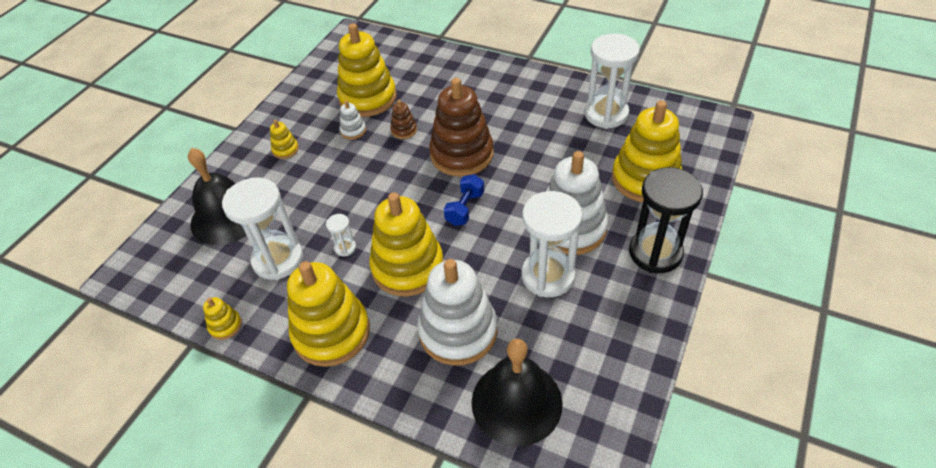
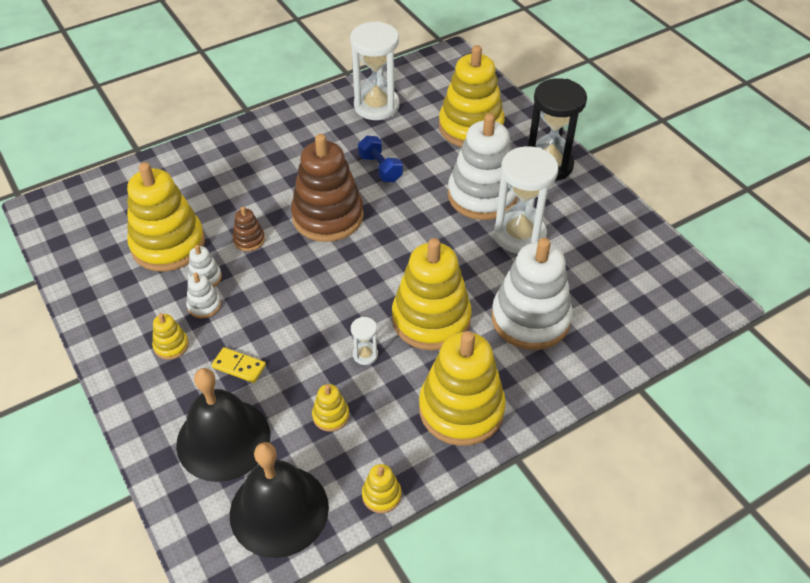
camera: 60 degrees left, 0 degrees up
white hourglass [222,177,303,280] -> yellow stacking toy [312,384,349,432]
blue dumbbell [444,174,484,226] -> blue dumbbell moved to [358,136,403,182]
black bell [472,339,563,447] -> black bell moved to [230,442,329,558]
none -> white stacking toy [186,273,221,318]
none -> yellow domino [212,347,266,383]

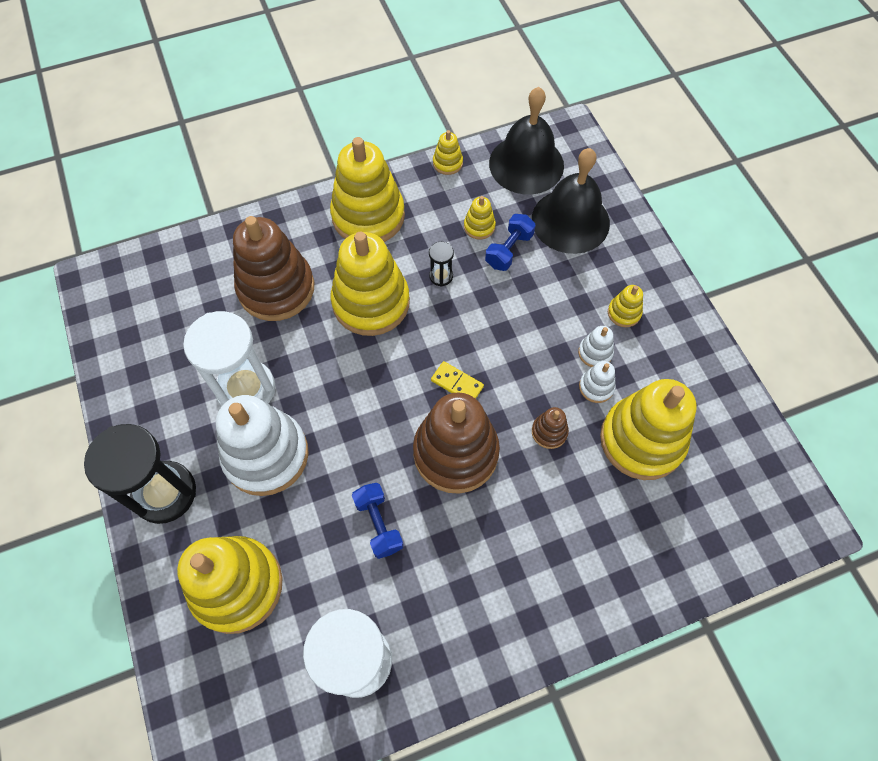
camera: 170 degrees left, 15 degrees up
yellow domino [212,347,266,383] -> yellow domino moved to [431,361,484,399]
white hourglass [351,317,378,365] -> black hourglass [429,242,454,287]
white stacking toy [492,238,573,350] -> brown stacking toy [233,216,314,321]
none -> blue dumbbell [485,214,536,271]

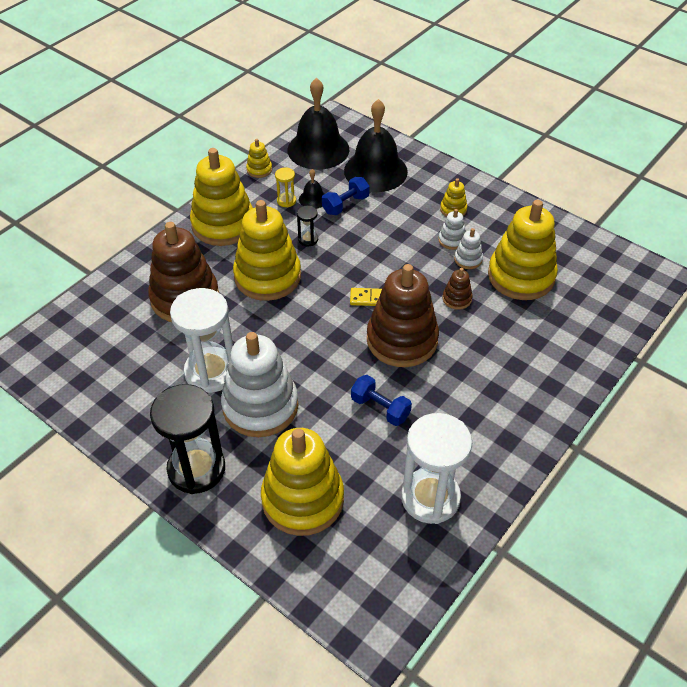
camera: 30 degrees left, 15 degrees down
yellow stacking toy [464,196,496,239] -> black bell [299,169,325,209]
blue dumbbell [485,214,536,271] -> blue dumbbell turned 45 degrees clockwise [322,177,370,215]
none -> yellow hourglass [275,168,296,208]

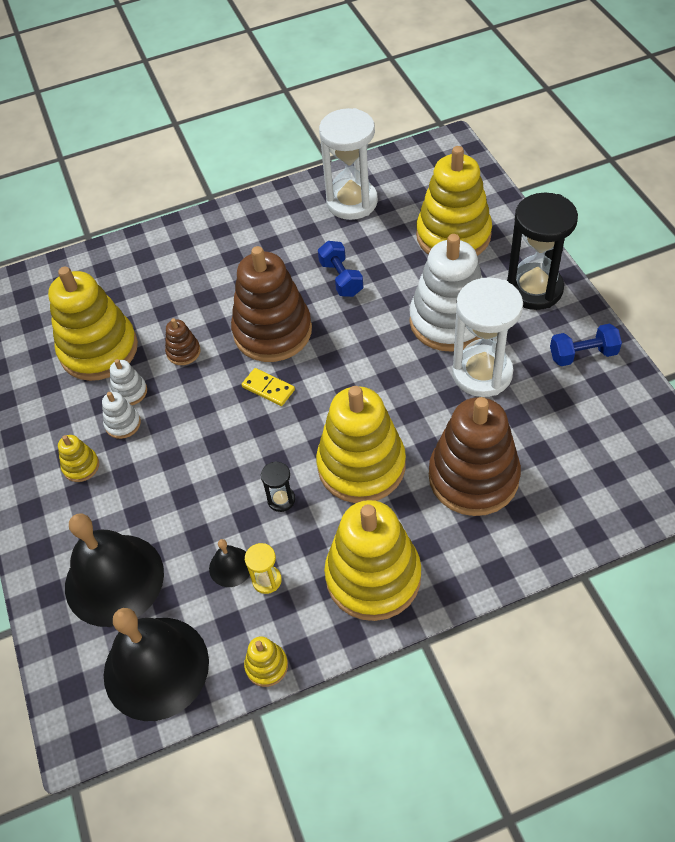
camera: 145 degrees left, 5 degrees up
blue dumbbell [322,177,370,215] -> blue dumbbell moved to [550,324,622,366]

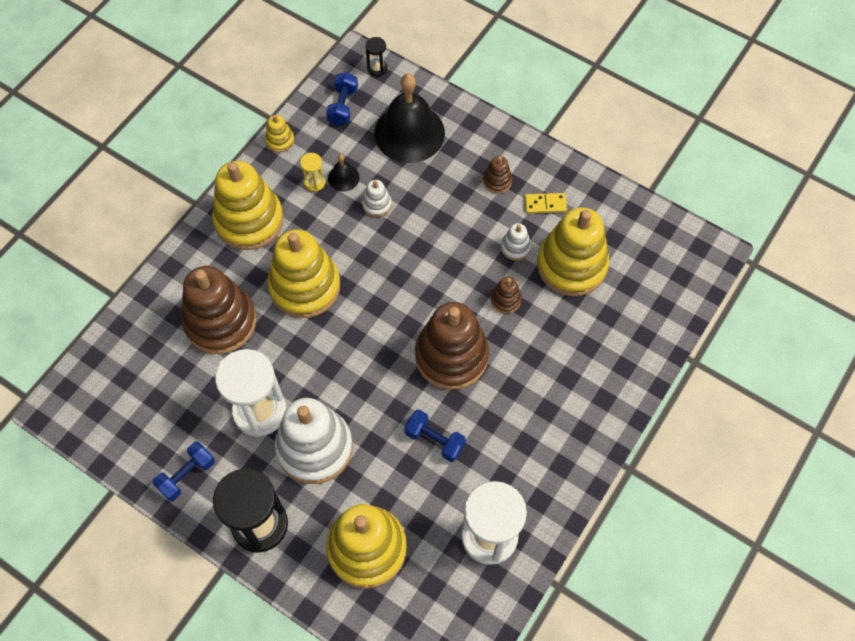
camera: 140 degrees right, 10 degrees up
yellow stacking toy [58,435,99,482] -> brown stacking toy [483,156,512,193]
white stacking toy [102,392,141,439] -> white stacking toy moved to [362,180,392,217]
black bell [104,608,209,721] -> blue dumbbell [326,72,358,126]
yellow domino [242,368,295,406] -> yellow domino moved to [524,193,567,214]
black hourglass [261,461,295,512] -> black hourglass moved to [365,37,387,77]

